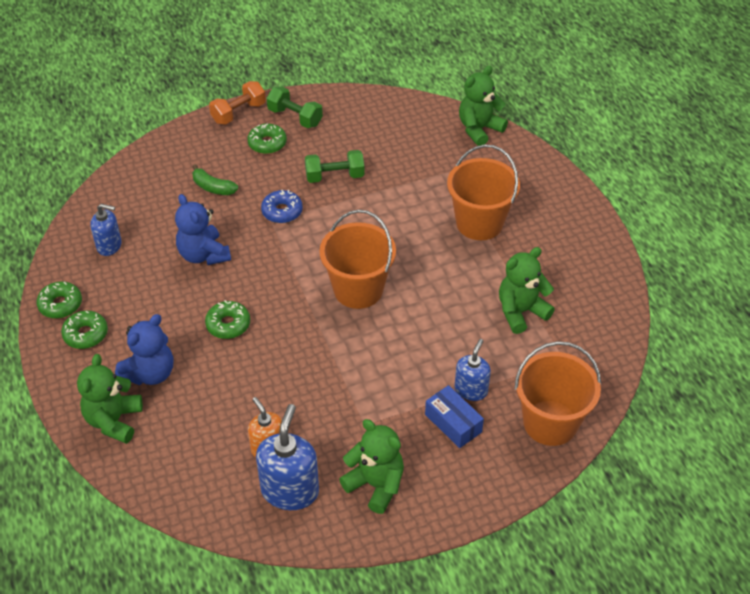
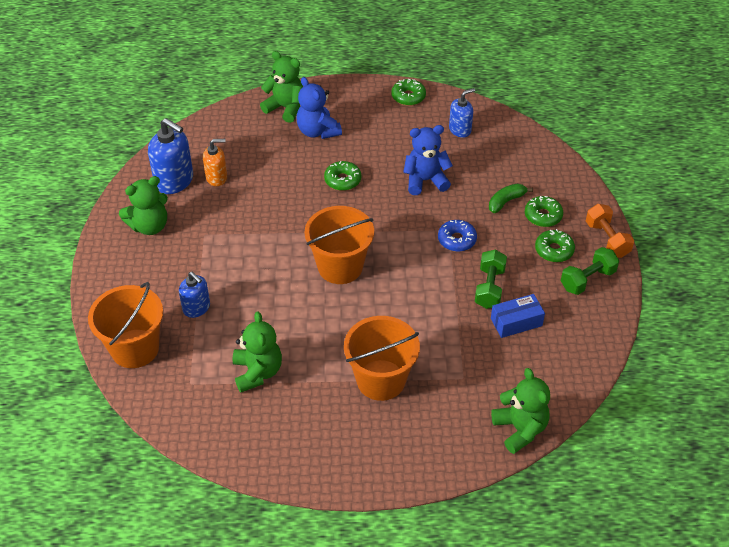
camera: 110 degrees right, 0 degrees up
green donut [61,311,108,349] -> green donut moved to [525,196,563,227]
blue soap dispenser [90,204,122,256] -> blue soap dispenser turned 150 degrees counterclockwise [449,88,475,138]
blue box [425,385,484,448] -> blue box moved to [491,294,545,338]

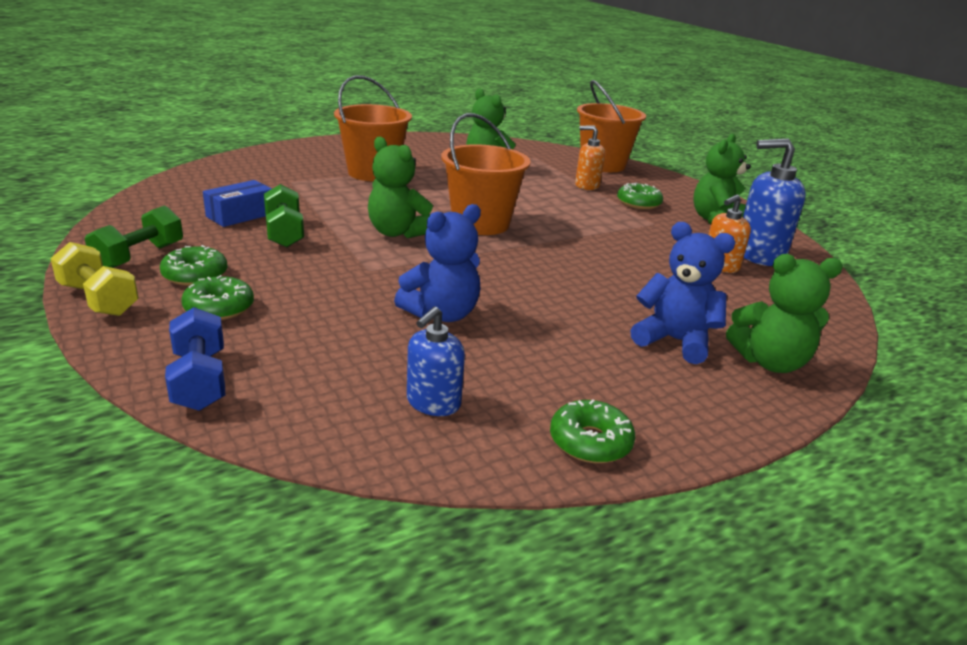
camera: 150 degrees right, 20 degrees down
blue soap dispenser [179,272,210,318] -> orange soap dispenser [575,125,605,190]
green donut [324,161,361,191] -> green donut moved to [617,182,663,210]
blue donut [438,220,477,252] -> none
green banana [489,184,533,213] -> none
green teddy bear [491,368,550,454] -> green teddy bear moved to [368,136,433,238]
orange dumbbell [586,204,634,258] -> yellow dumbbell [50,242,139,316]
none -> blue dumbbell [165,307,225,411]

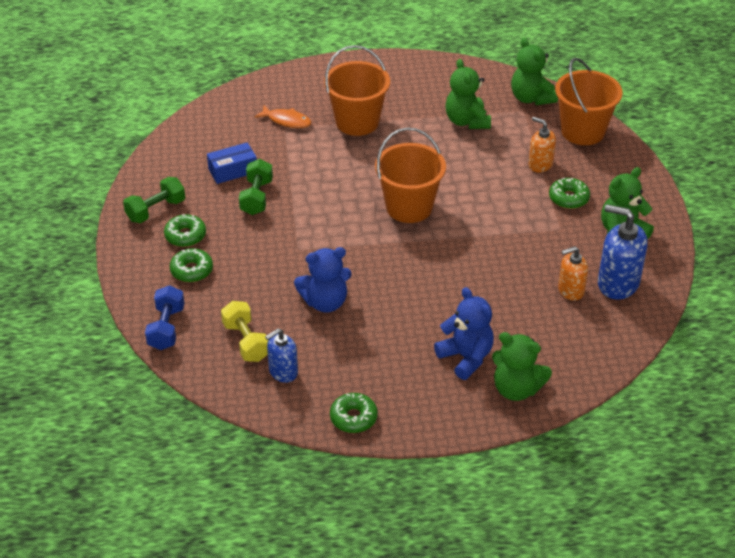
camera: 25 degrees right, 15 degrees up
yellow dumbbell [50,242,139,316] -> yellow dumbbell moved to [221,301,268,362]
green teddy bear [368,136,433,238] -> green teddy bear moved to [511,38,558,105]
none -> orange fish [254,105,311,128]

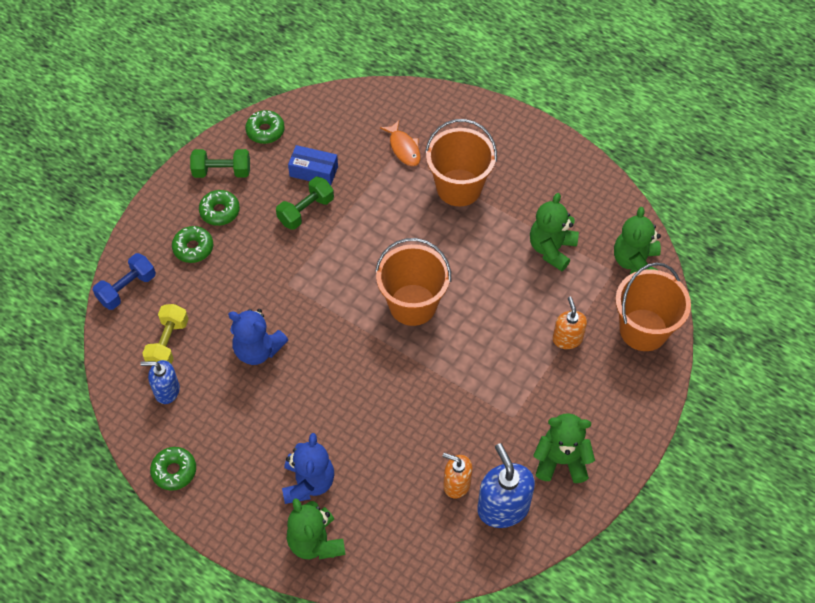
camera: 40 degrees right, 15 degrees up
green donut [549,178,590,209] -> green donut moved to [245,110,285,144]

